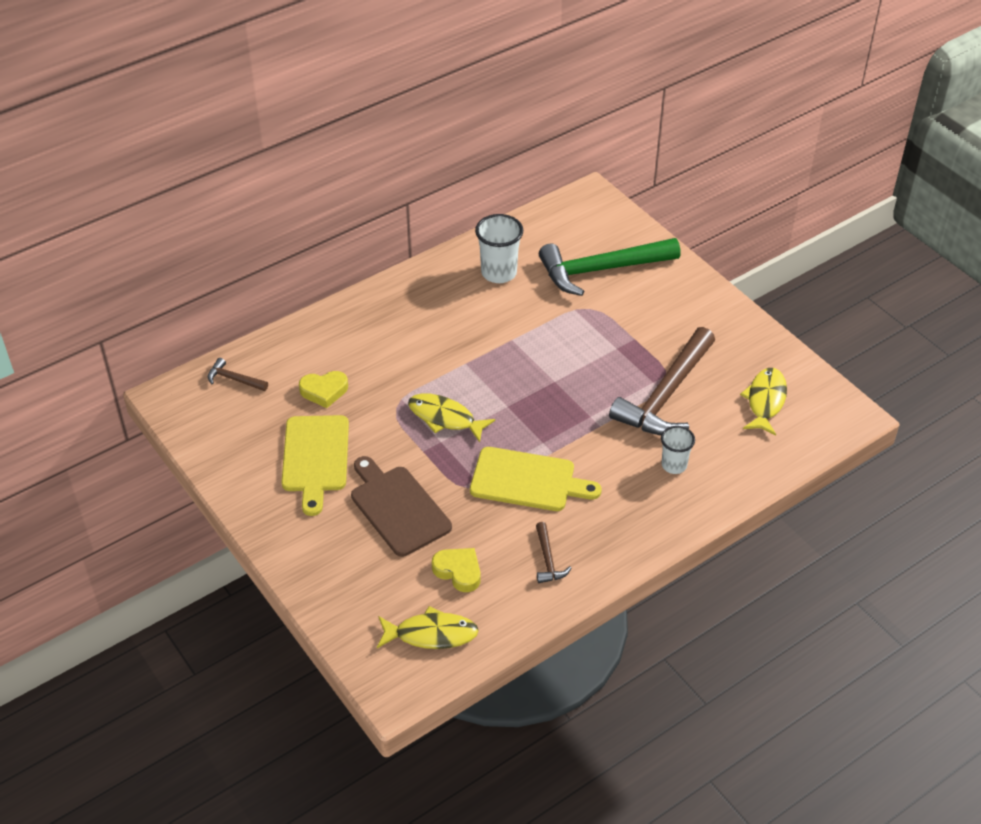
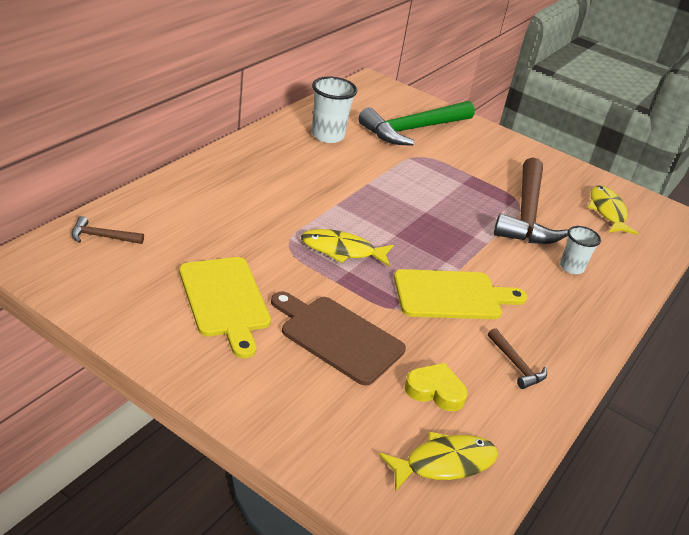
camera: 25 degrees left, 10 degrees down
yellow heart [299,371,348,408] -> none

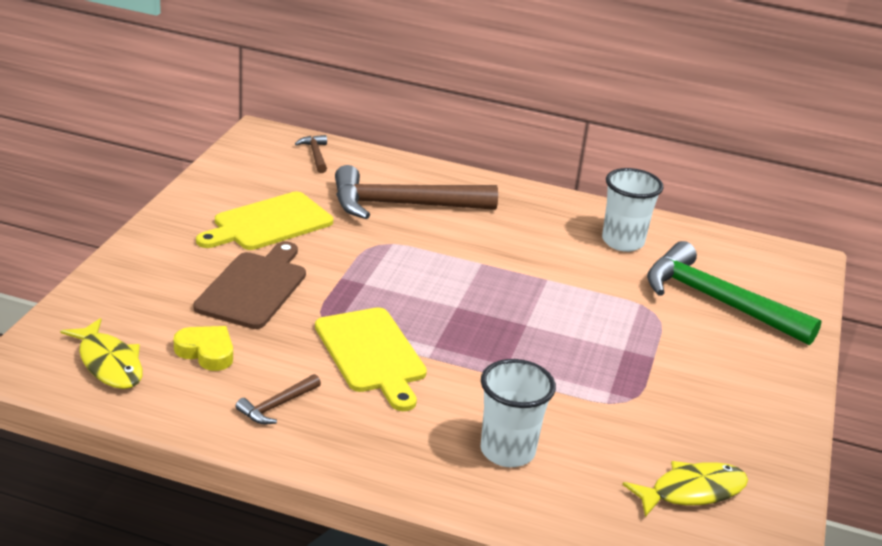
camera: 75 degrees right, 5 degrees down
yellow fish [301,229,394,267] -> none
yellow heart [405,363,468,411] -> yellow heart turned 60 degrees counterclockwise [174,326,233,371]
brown hammer [494,157,568,244] -> brown hammer moved to [335,165,498,219]
white cup [560,226,601,274] -> white cup [481,359,556,467], size x1.57

